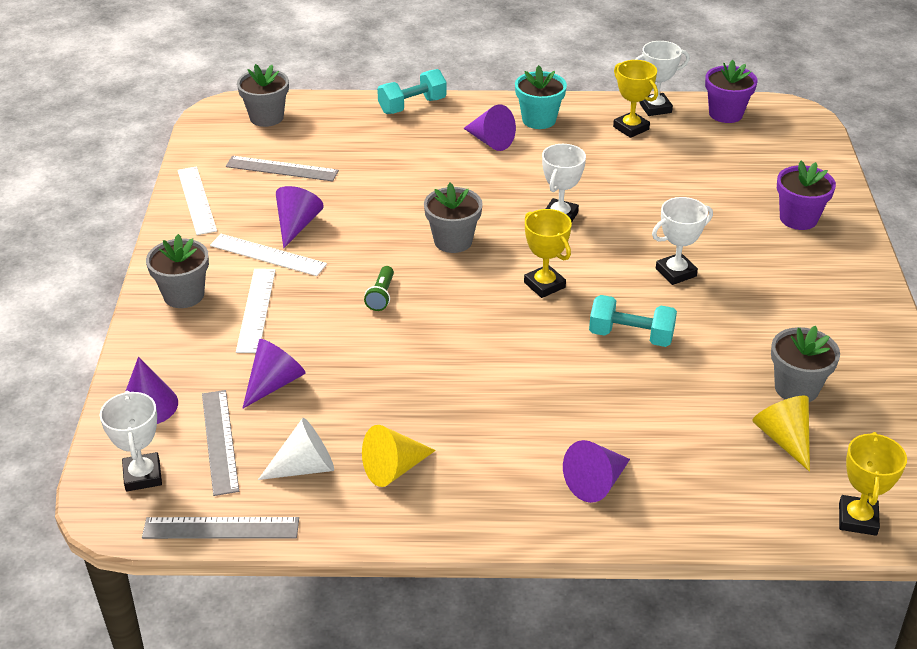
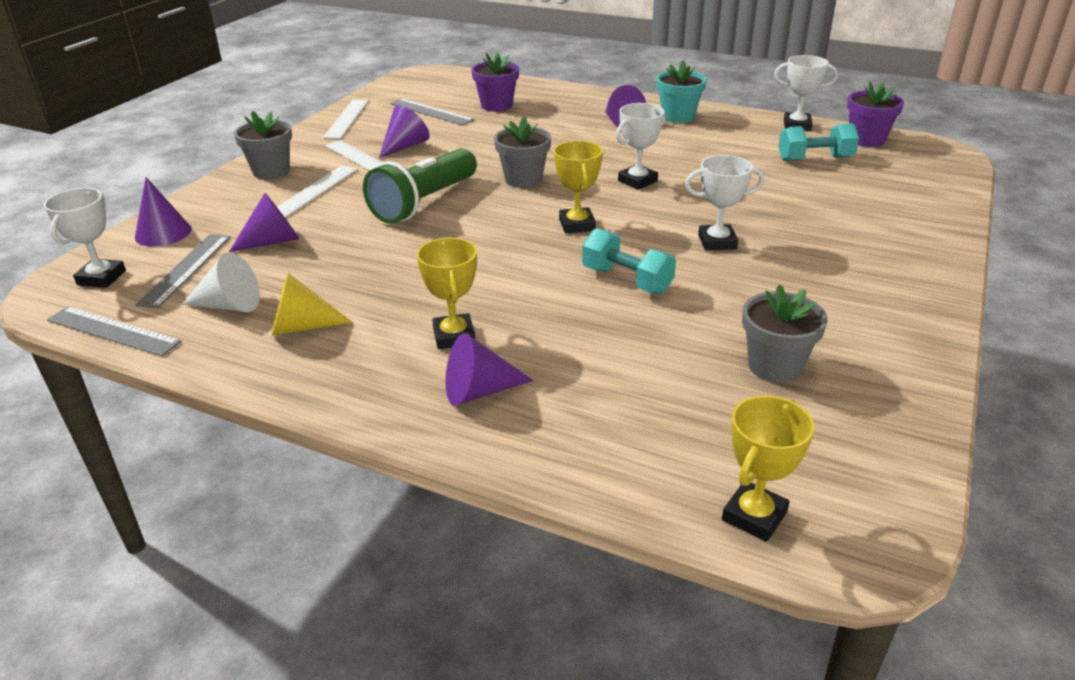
camera: 25 degrees right, 5 degrees down
grey flower pot [237,64,289,127] -> none
green flashlight [364,266,394,311] -> green flashlight [363,148,477,224], size x2.33
turquoise dumbbell [377,69,447,114] -> turquoise dumbbell moved to [778,123,859,161]
yellow trophy [613,60,658,138] -> yellow trophy moved to [417,238,477,349]
yellow cone [752,395,810,472] -> none
purple flower pot [777,161,836,230] -> purple flower pot moved to [471,52,519,112]

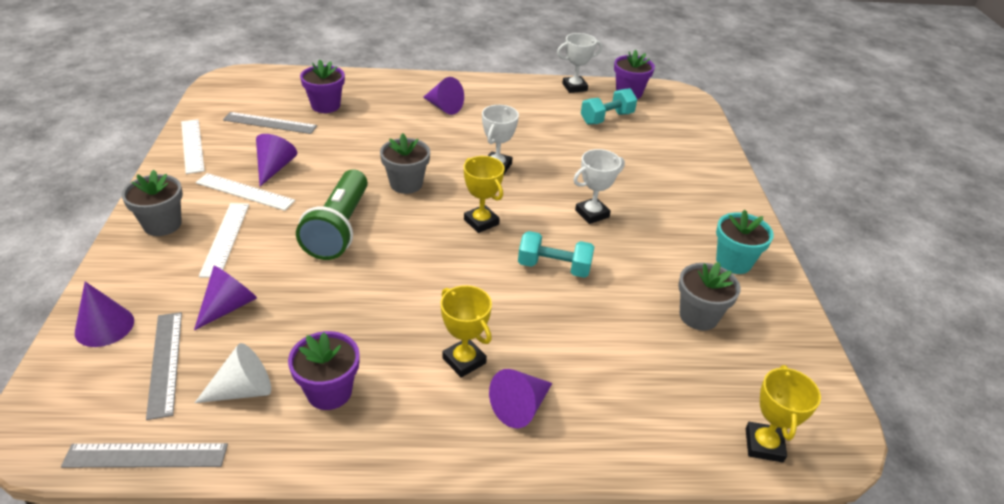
camera: 30 degrees left, 5 degrees up
white trophy [44,188,126,288] -> none
yellow cone [271,273,353,336] -> purple flower pot [288,331,360,410]
turquoise flower pot [656,60,707,123] -> turquoise flower pot moved to [716,210,774,274]

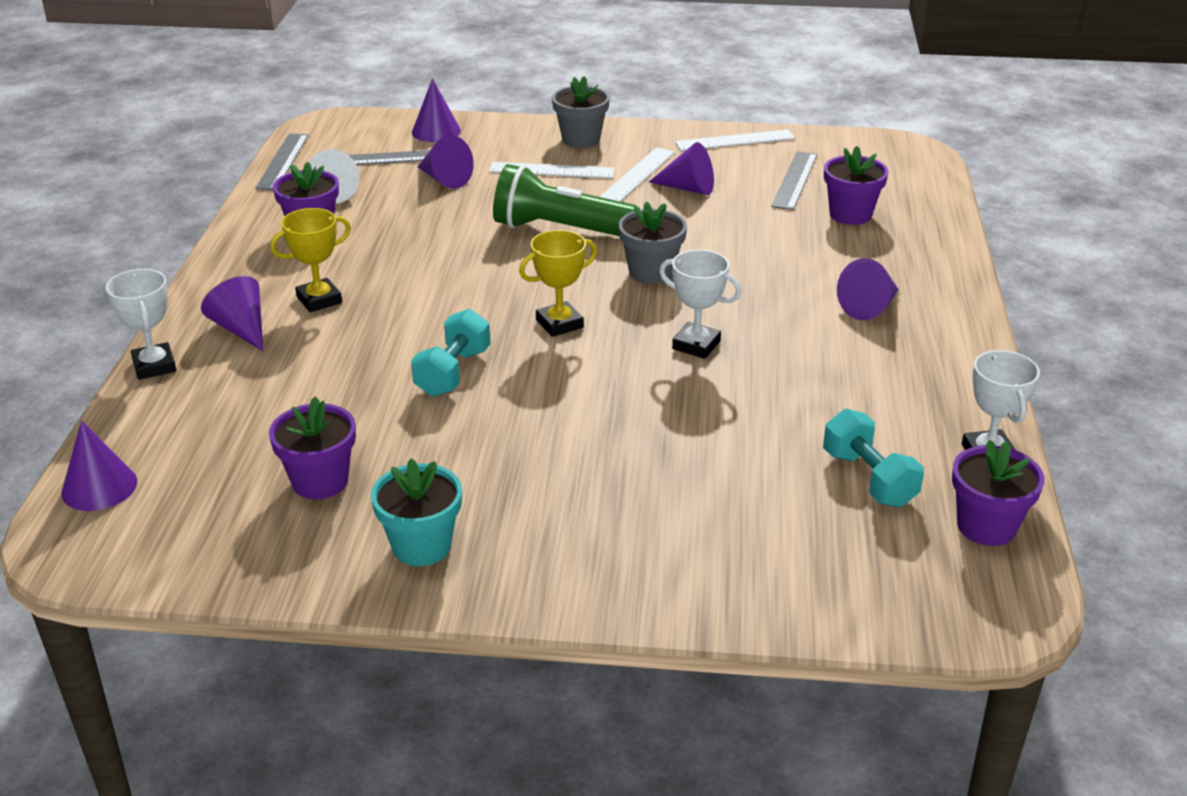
camera: 100 degrees right, 5 degrees down
white trophy [573,149,625,224] -> white trophy moved to [106,269,176,380]
grey flower pot [678,262,741,331] -> purple flower pot [269,396,356,499]
yellow trophy [746,365,821,463] -> purple cone [61,420,137,511]

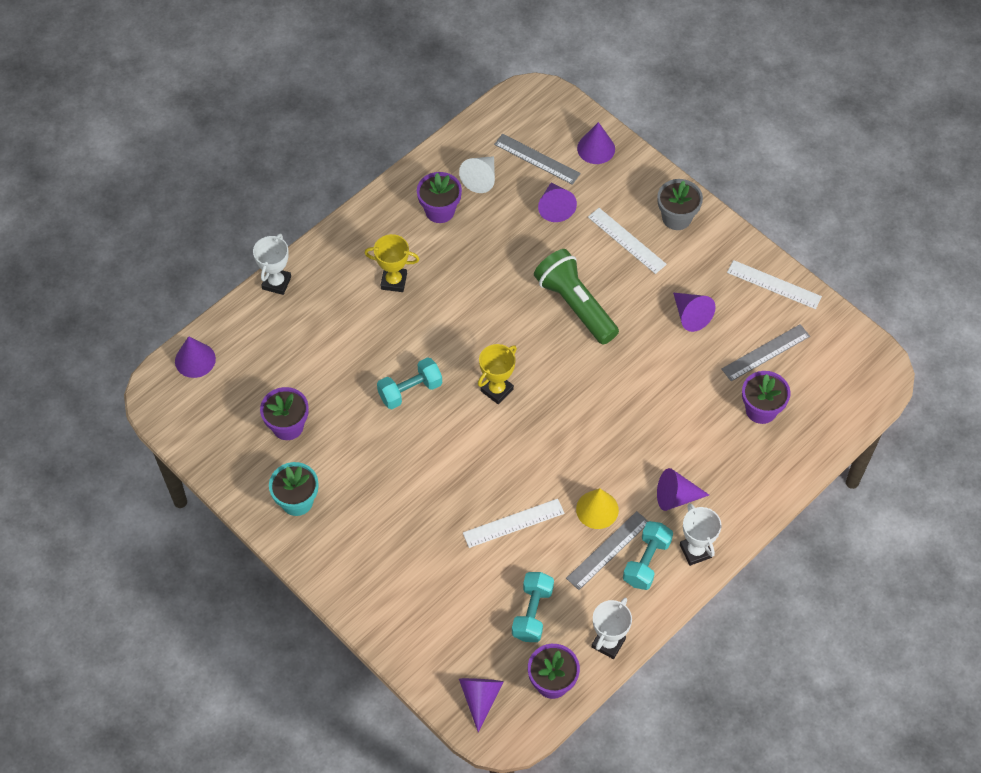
camera: 40 degrees right, 25 degrees up
purple cone [201,276,263,351] -> purple cone moved to [459,678,504,732]
grey ruler [255,134,309,190] -> grey ruler moved to [566,511,649,590]
yellow trophy [519,230,597,337] -> yellow trophy turned 60 degrees counterclockwise [478,344,517,404]
white ruler [599,147,675,201] -> white ruler moved to [463,499,565,548]
grey flower pot [619,201,687,284] -> none
white trophy [659,249,741,359] -> white trophy moved to [680,503,722,566]
none -> yellow cone [576,488,619,529]
none -> turquoise dumbbell [623,521,673,590]

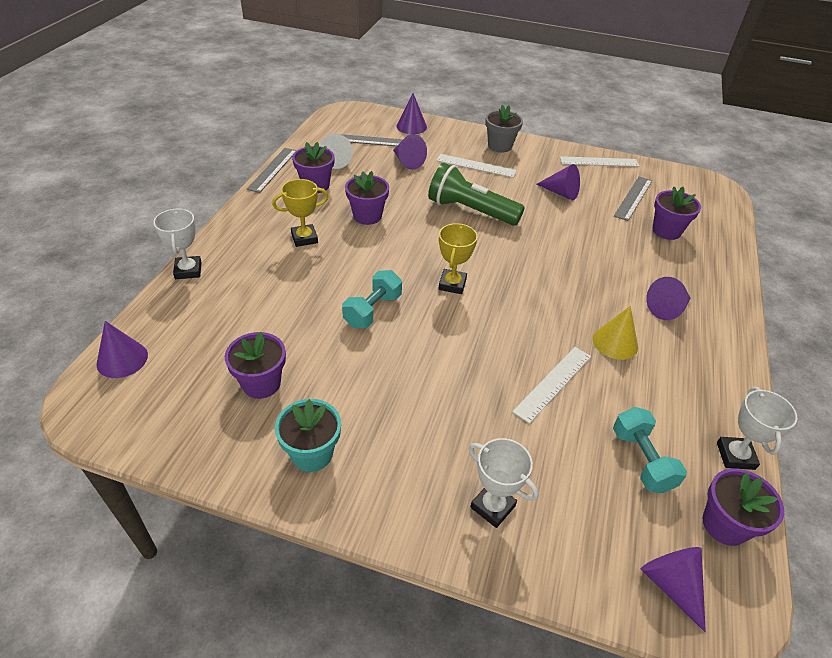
camera: 30 degrees left, 15 degrees down
grey ruler [566,511,649,590] -> grey ruler moved to [246,148,297,193]
turquoise dumbbell [623,521,673,590] -> none
white trophy [680,503,722,566] -> white trophy moved to [469,438,538,528]
none -> purple flower pot [345,171,389,225]

